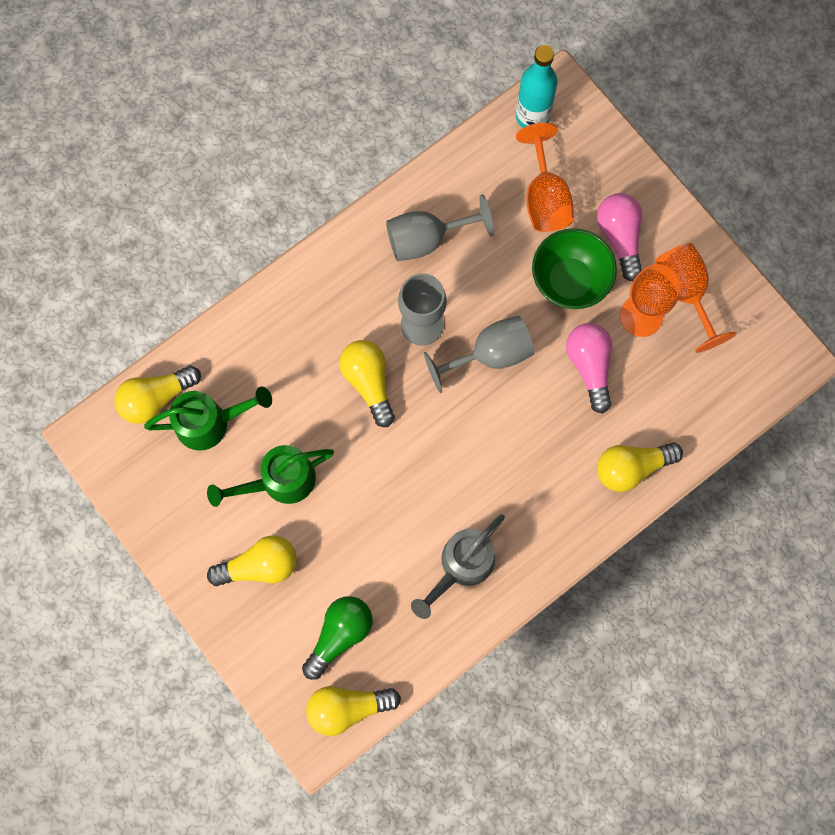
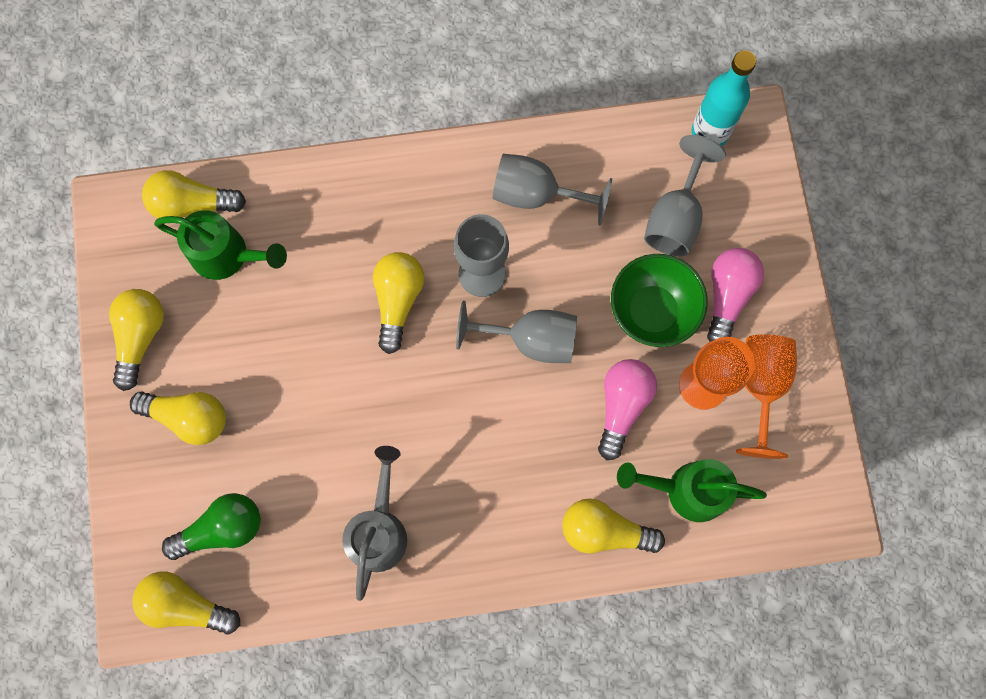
camera: 30 degrees right, 0 degrees up
green watering can [207,445,334,507] -> green watering can moved to [617,459,767,522]
grey watering can [411,514,505,619] -> grey watering can turned 120 degrees clockwise [342,446,407,601]
orange goblet [516,123,574,232] -> grey goblet [644,135,726,256]
none -> yellow light bulb [109,289,164,391]

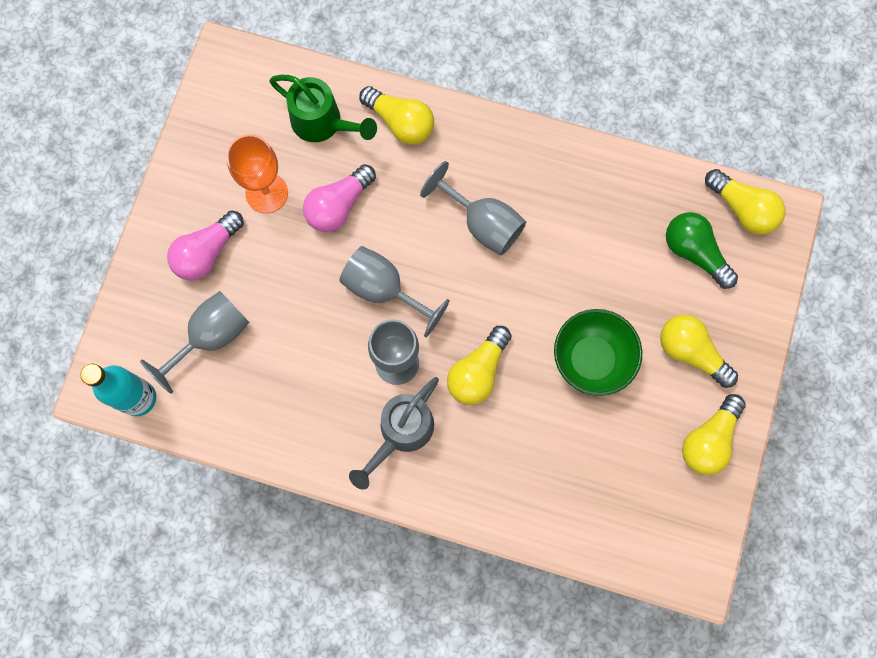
camera: 155 degrees left, 0 degrees up
yellow light bulb [142,170,246,218] -> none
green watering can [154,210,287,280] -> none
green light bulb [162,493,261,560] -> green light bulb turned 45 degrees clockwise [666,212,738,289]
grey watering can [342,446,407,601] -> grey watering can moved to [349,377,439,490]
grey goblet [492,154,612,226] -> grey goblet moved to [420,161,526,255]
green bowl [611,254,708,347] -> green bowl moved to [554,309,642,396]
orange goblet [736,334,797,459] -> none

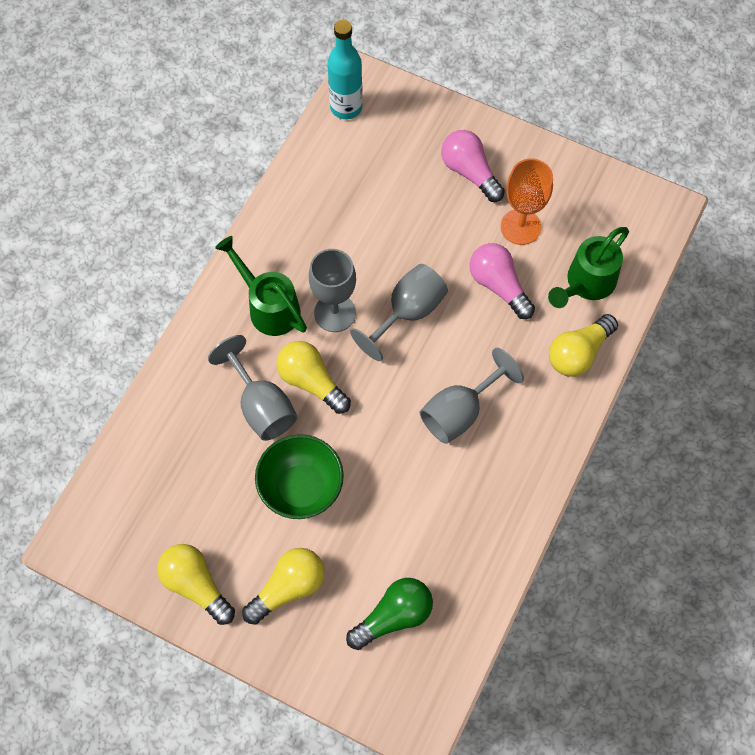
camera: 100 degrees right, 10 degrees down
grey goblet [140,291,250,394] -> grey goblet moved to [208,335,297,441]
grey watering can [349,377,439,490] -> green watering can [215,236,307,336]
yellow light bulb [705,169,785,235] -> none

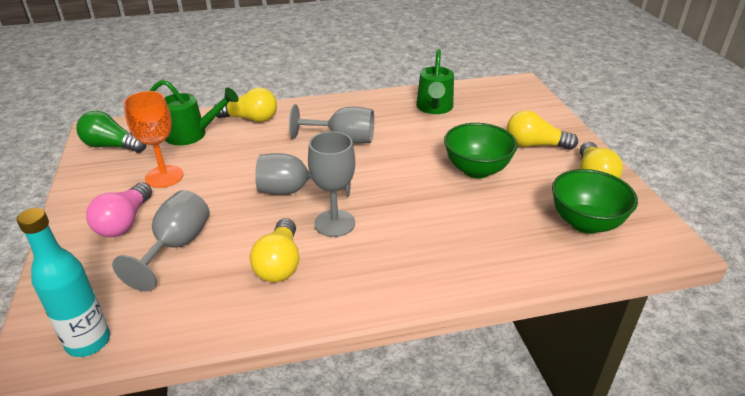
camera: 130 degrees left, 30 degrees down
grey goblet [208,335,297,441] -> grey goblet moved to [112,190,210,291]
green watering can [215,236,307,336] -> green watering can moved to [416,49,454,114]
yellow light bulb [276,341,351,414] -> yellow light bulb moved to [250,218,299,282]
green light bulb [346,578,433,650] -> green light bulb moved to [76,111,147,153]
pink light bulb [469,243,535,319] -> none
none -> green bowl [552,169,638,234]

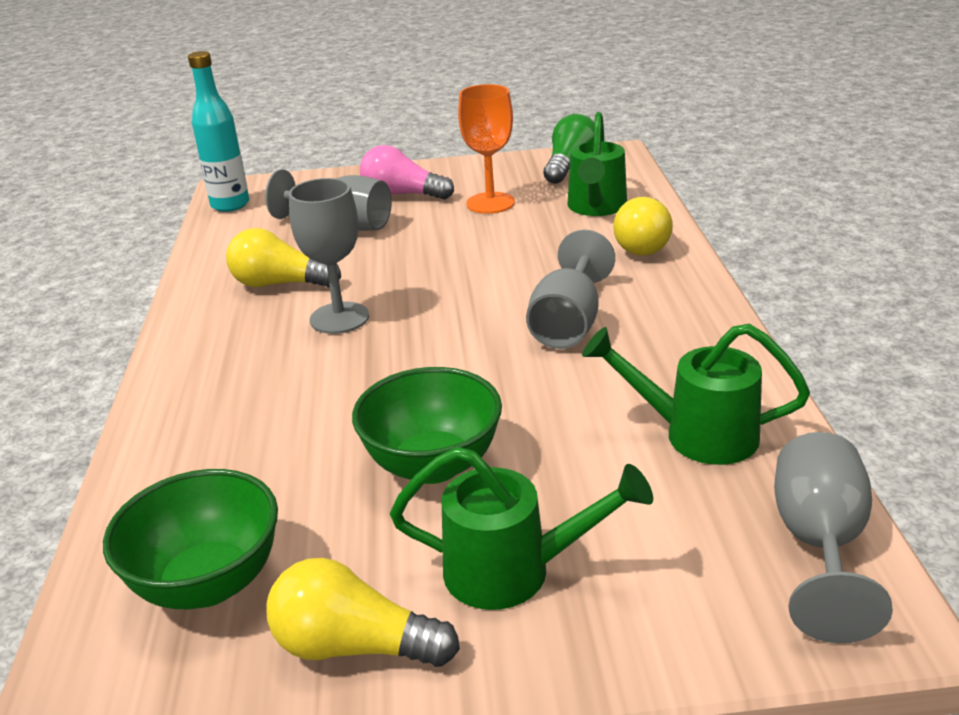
camera: 100 degrees right, 5 degrees down
grey goblet [255,153,351,197] -> grey goblet moved to [774,432,893,643]
yellow light bulb [507,110,578,150] -> green watering can [390,447,653,610]

